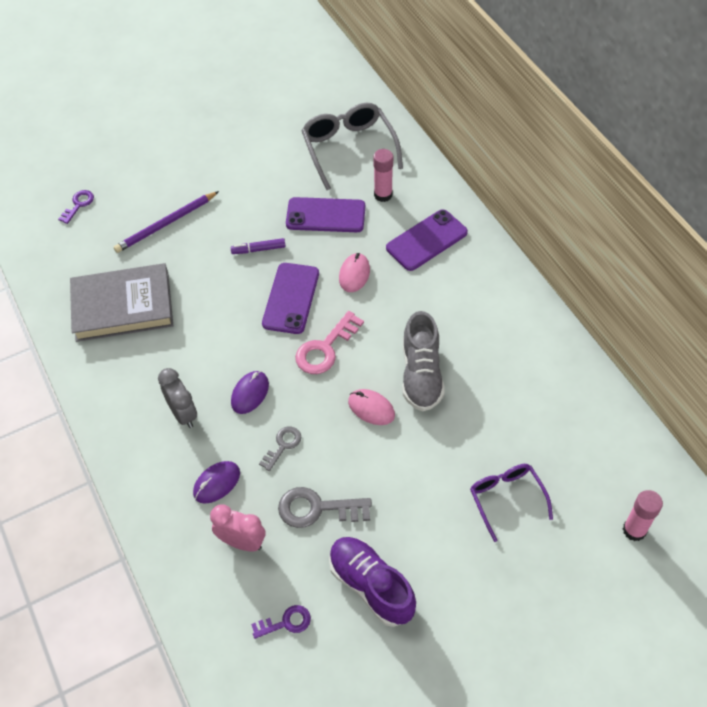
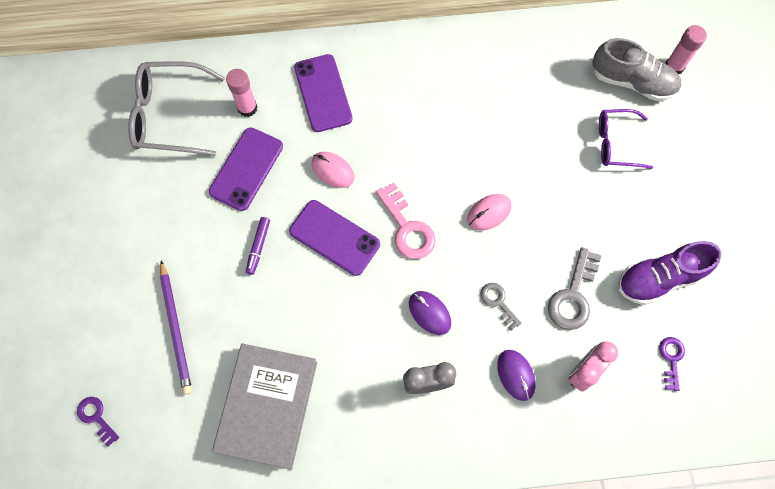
camera: 70 degrees left, 15 degrees up
grey shoe [402,311,445,411] -> grey shoe moved to [592,38,681,101]

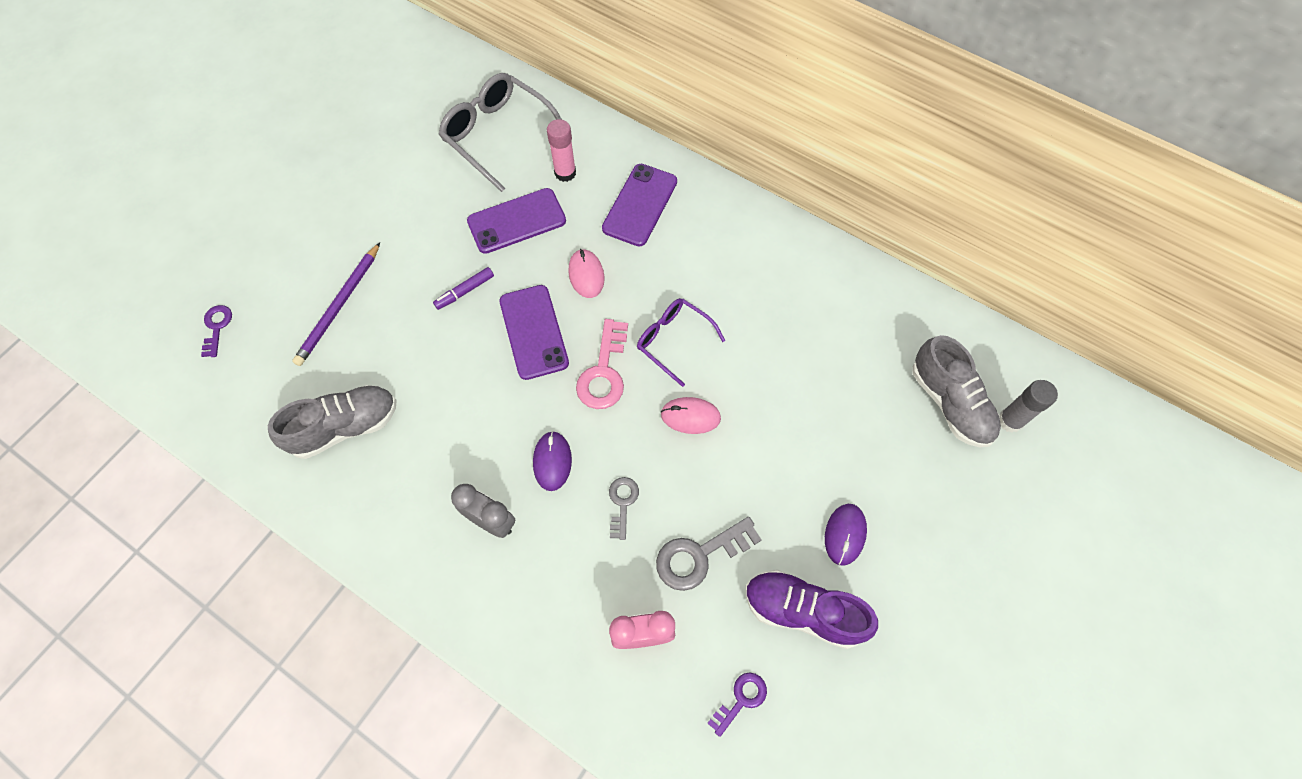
camera: 40 degrees right, 5 degrees down
grey book [212,343,317,470] -> grey shoe [268,385,397,459]
purple mouse [497,350,536,401] -> purple mouse moved to [825,504,867,566]
purple glasses [599,109,653,169] -> purple glasses moved to [637,298,726,387]
pink glue stick [666,25,707,74] -> grey glue stick [1000,380,1058,433]

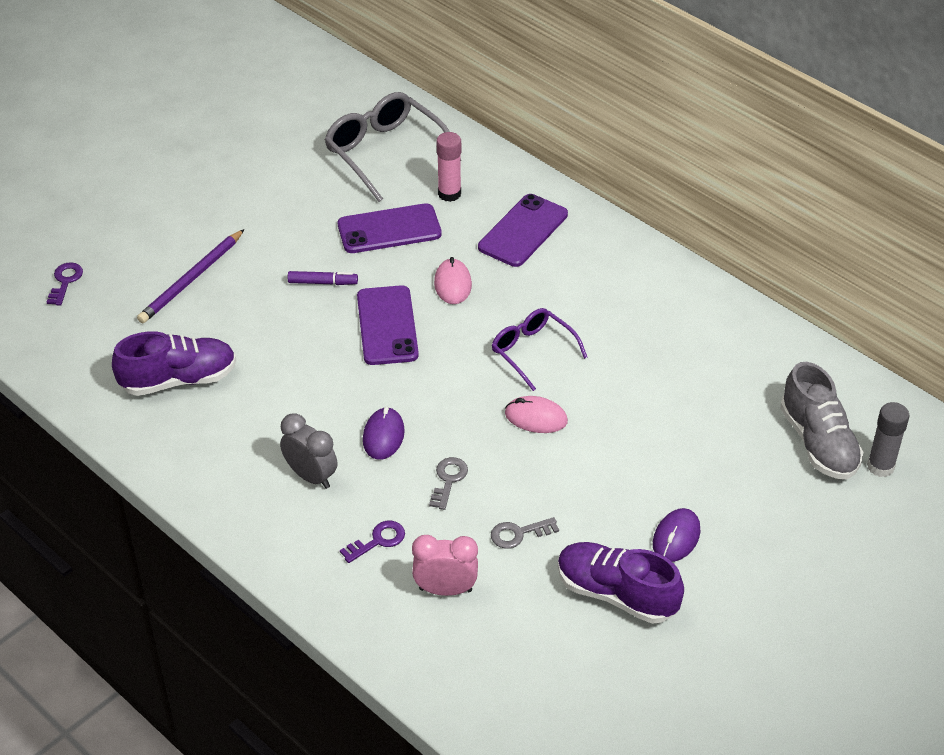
camera: 10 degrees right, 20 degrees down
grey shoe [268,385,397,459] -> purple shoe [112,331,236,396]
purple marker [433,267,494,310] -> purple marker turned 150 degrees counterclockwise [288,271,358,285]
pink key [576,319,628,409] -> none
grey key [656,517,762,591] -> grey key [491,517,559,549], size x0.60
purple key [708,672,767,737] -> purple key moved to [340,521,405,563]

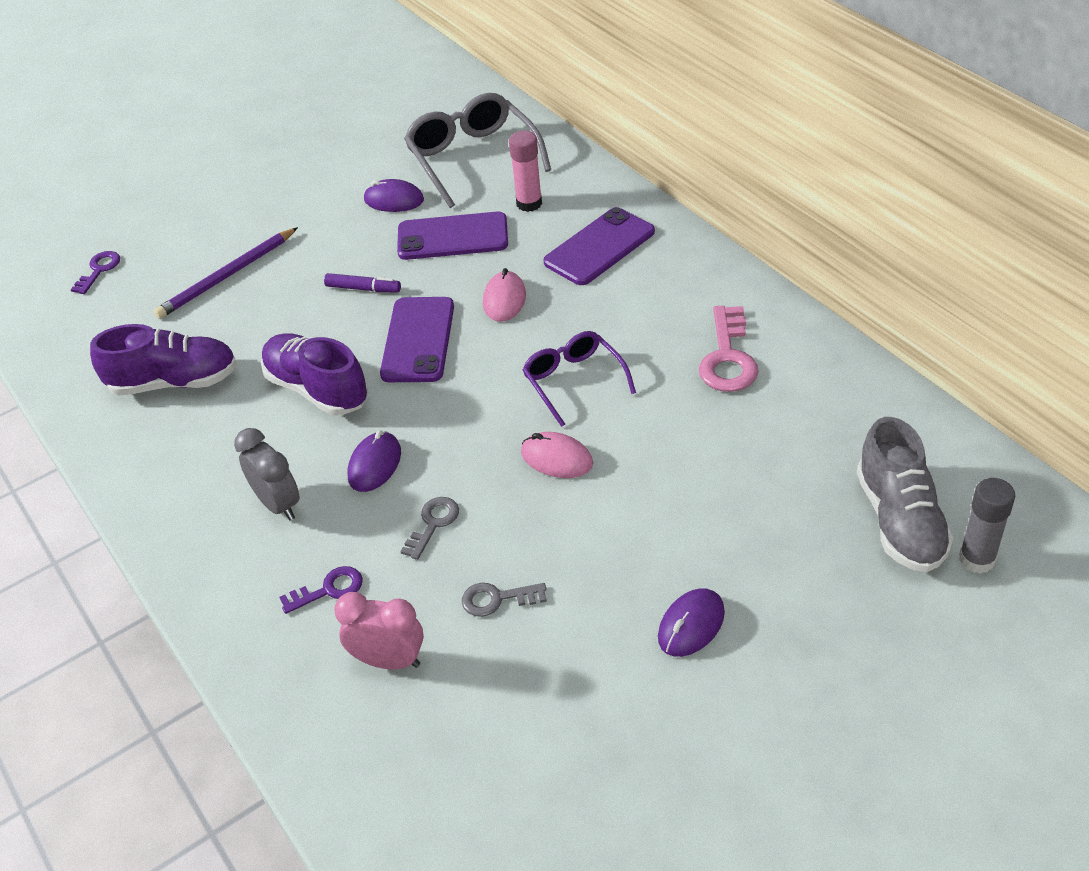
camera: 15 degrees right, 0 degrees up
purple shoe [558,542,684,624] -> purple shoe moved to [261,333,369,415]
none -> purple mouse [364,179,424,212]
none -> pink key [699,306,758,392]

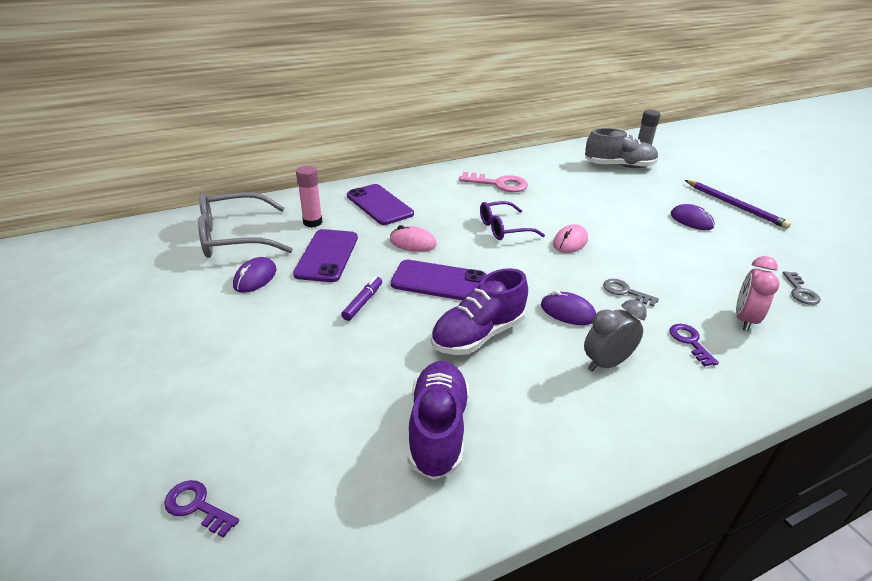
camera: 85 degrees left, 10 degrees down
purple pencil [154,227,298,319] -> purple pencil moved to [685,180,791,229]
grey key [462,583,547,617] -> grey key moved to [783,271,821,305]

